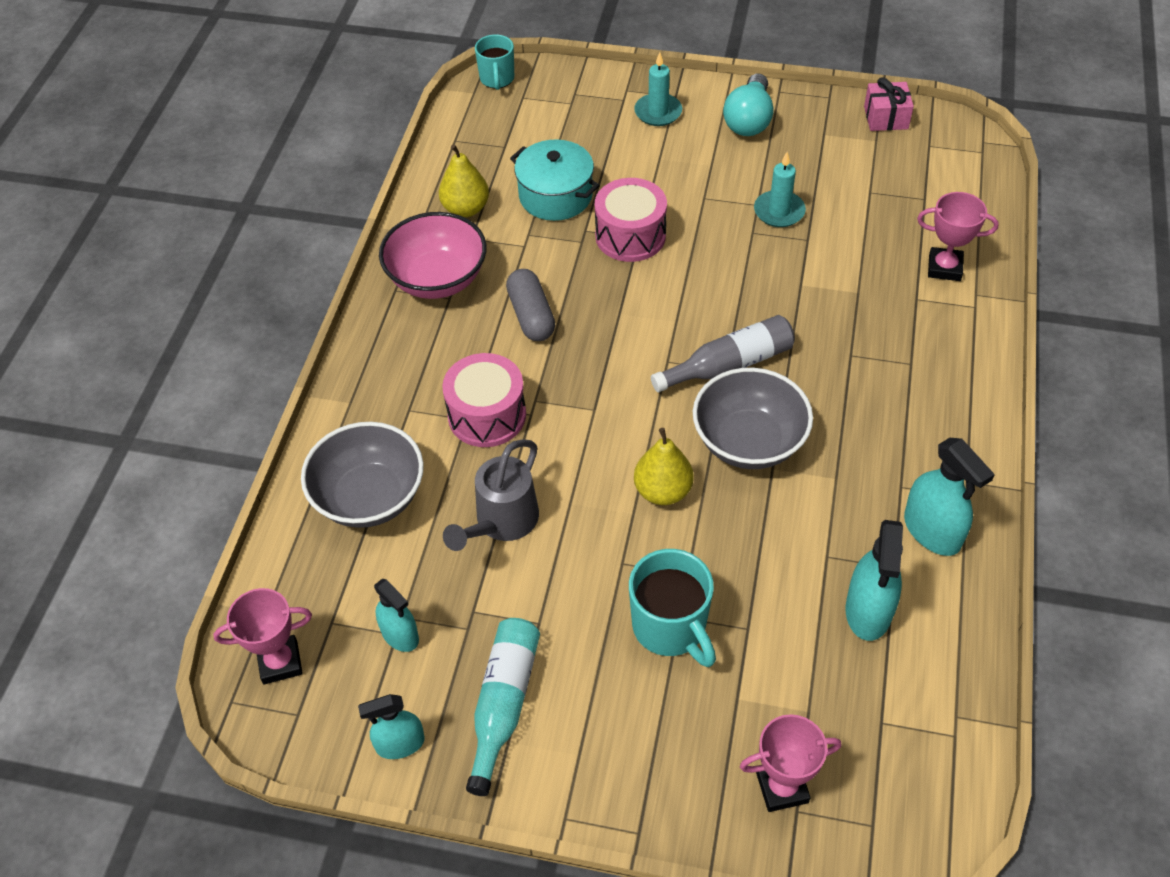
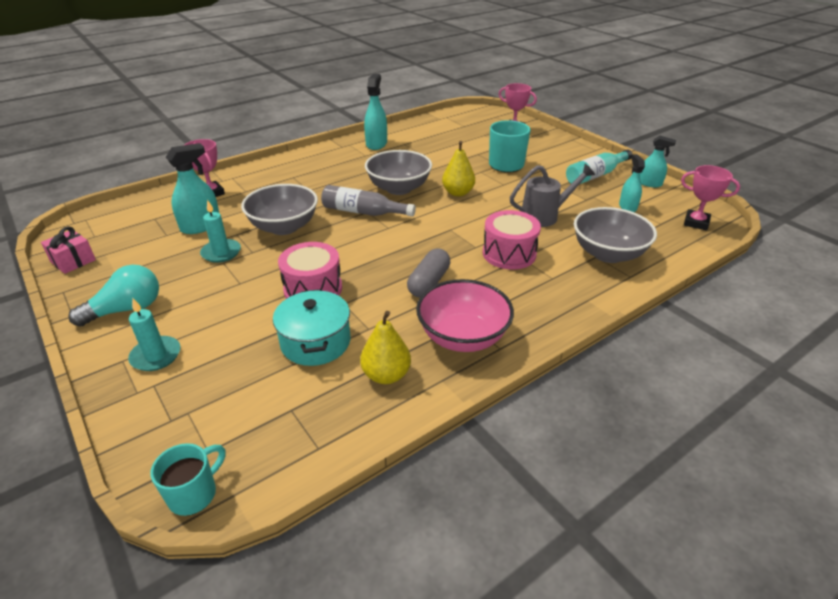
camera: 140 degrees left, 15 degrees down
turquoise spray bottle [846,520,903,641] -> turquoise spray bottle moved to [166,143,219,234]
none -> grey bowl [241,184,318,235]

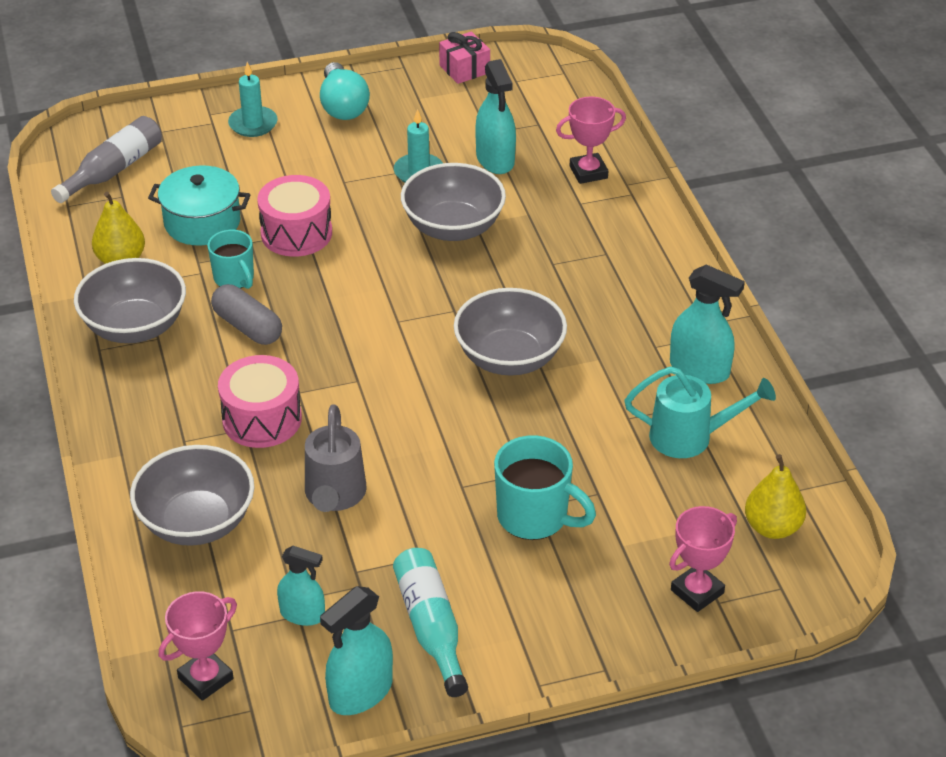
camera: 110 degrees right, 5 degrees up
turquoise mug [151,443,225,516] -> turquoise mug moved to [207,230,254,289]
grey bottle [321,185,416,217] -> grey bottle moved to [51,116,162,203]
pink bowl [416,279,514,352] -> grey bowl [74,258,186,343]
yellow pear [442,141,475,196] -> yellow pear moved to [745,454,806,539]
turquoise spray bottle [640,136,676,187] -> turquoise spray bottle [320,586,393,715], size x1.52
none -> turquoise watering can [624,366,776,458]

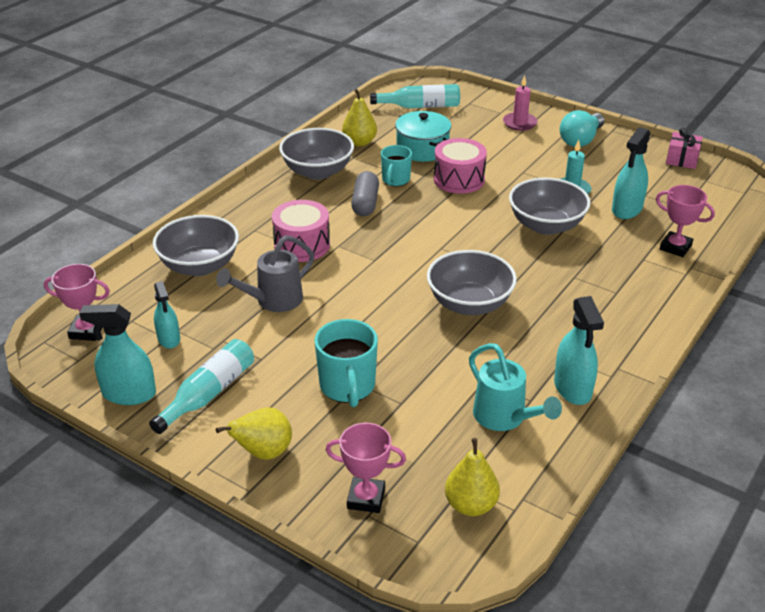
camera: 50 degrees right, 5 degrees down
grey bottle [51,116,162,203] -> turquoise bottle [370,84,460,108]
turquoise candle [228,62,278,137] -> pink candle [503,75,538,131]
none -> yellow pear [216,407,292,460]

